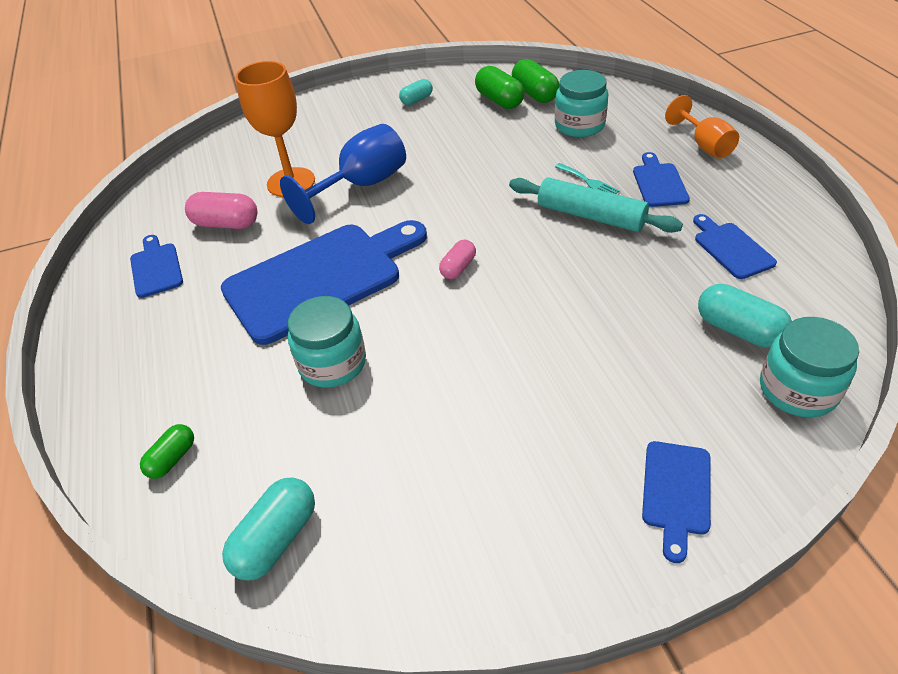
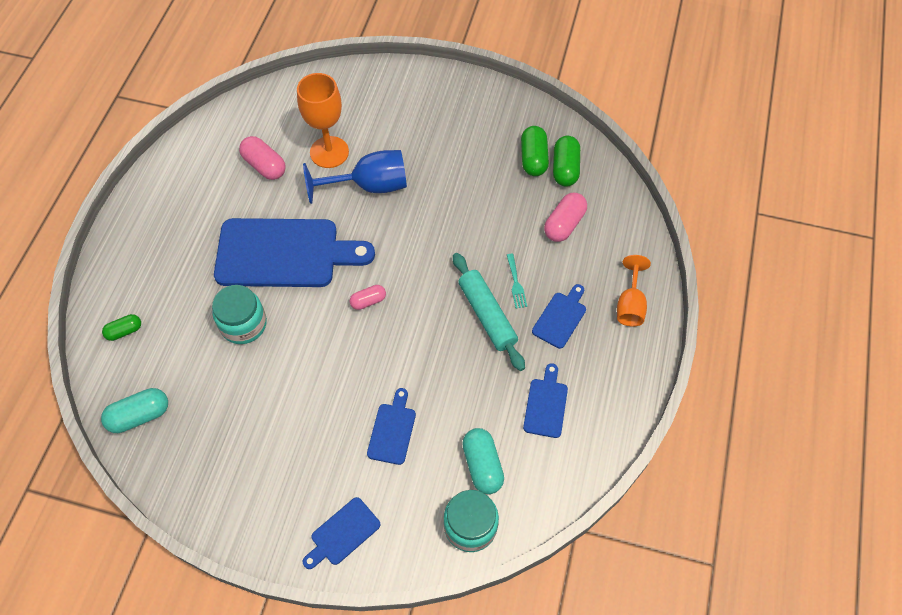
camera: 30 degrees right, 15 degrees up
blue cutting board [130,235,183,298] -> blue cutting board moved to [367,388,416,465]
turquoise capsule [399,79,433,105] -> none
turquoise jar [555,70,608,137] -> pink capsule [544,193,587,242]

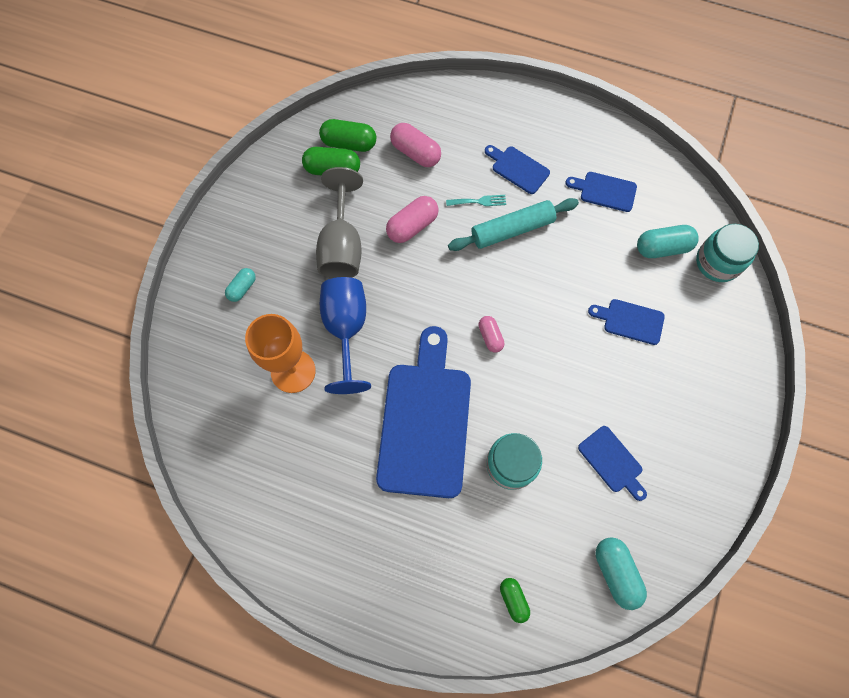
camera: 85 degrees left, 10 degrees up
pink capsule [239,136,286,180] -> pink capsule moved to [386,196,439,243]
blue cutting board [303,497,380,569] -> blue cutting board moved to [578,426,647,501]
orange goblet [617,255,651,326] -> none
none -> turquoise capsule [225,268,256,302]
none -> grey goblet [316,167,363,278]

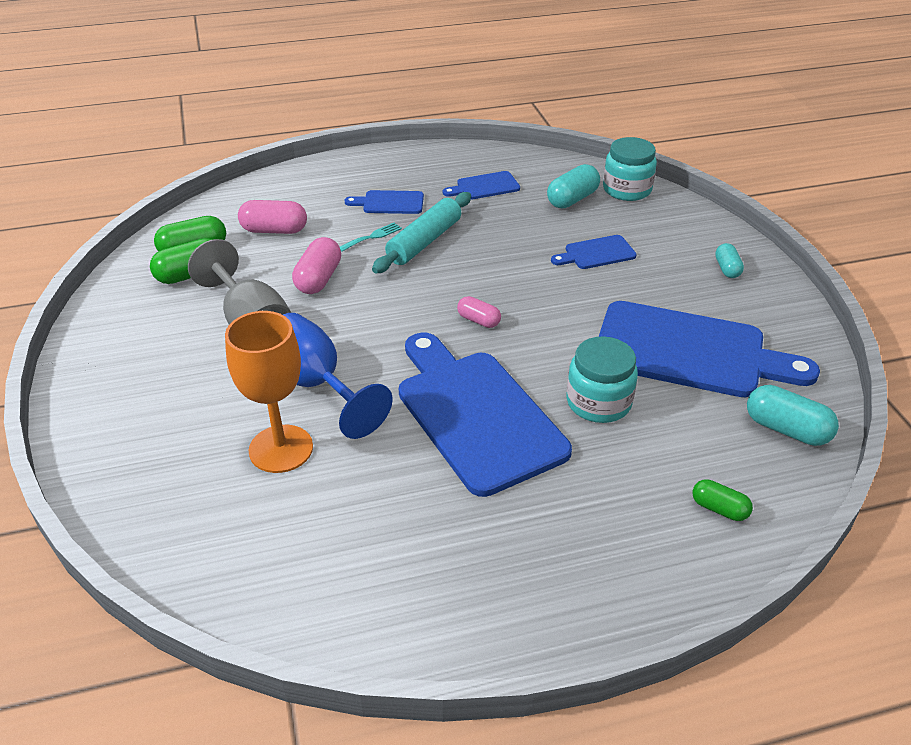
camera: 35 degrees left, 30 degrees down
turquoise capsule [225,268,256,302] -> turquoise capsule moved to [715,243,744,278]
blue cutting board [578,426,647,501] -> blue cutting board [599,301,820,397], size x2.21

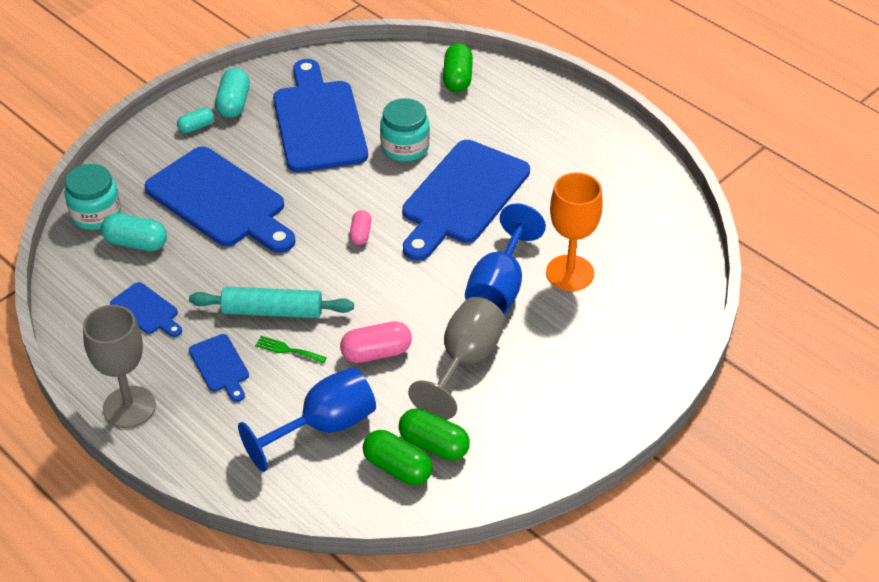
camera: 120 degrees left, 5 degrees up
pink capsule [238,200,307,234] -> blue goblet [238,367,376,472]
turquoise fork [340,223,402,252] -> green fork [255,336,327,364]
blue cutting board [551,235,637,269] -> blue cutting board [144,147,296,253], size x2.21
green capsule [692,479,753,521] -> green capsule [443,43,473,92], size x1.62
turquoise capsule [747,385,839,446] -> turquoise capsule moved to [215,68,250,118]
none -> grey goblet [83,305,156,428]

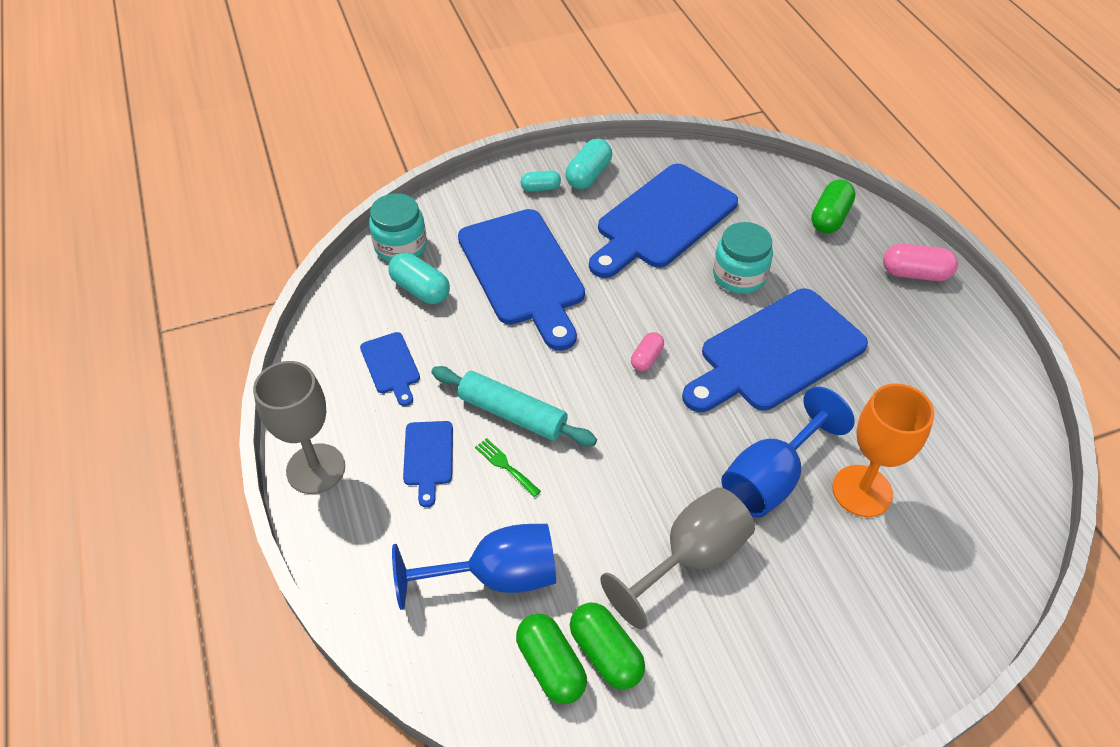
camera: 25 degrees right, 5 degrees up
blue cutting board [273,59,368,172] -> blue cutting board turned 150 degrees counterclockwise [589,164,738,278]
pink capsule [340,321,412,363] -> pink capsule moved to [883,243,958,281]

